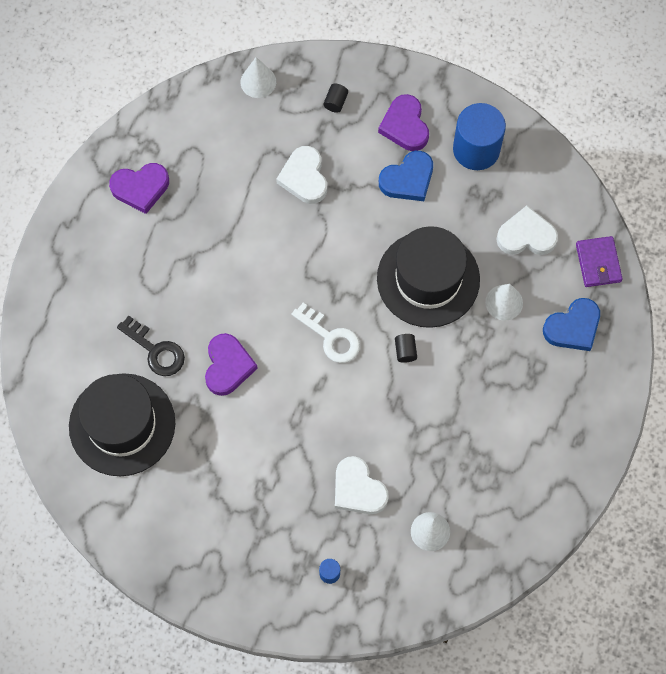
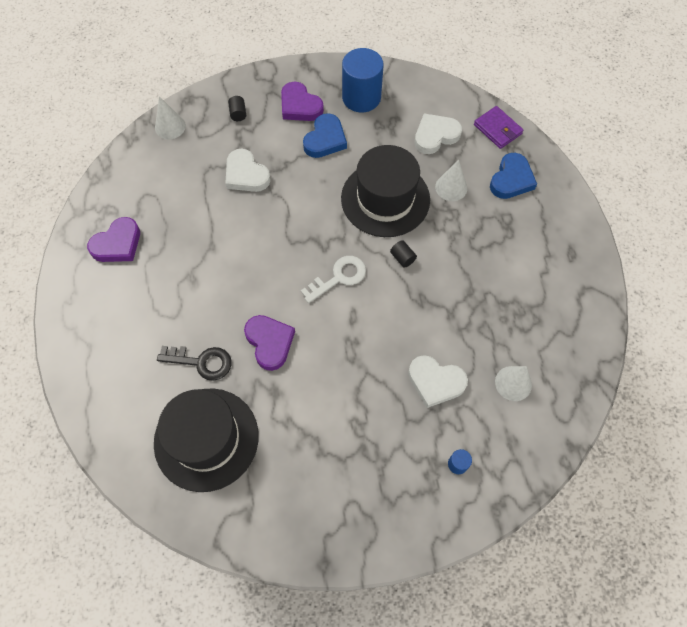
camera: 30 degrees left, 5 degrees down
white key [292,303,360,363] -> white key turned 45 degrees counterclockwise [301,256,366,303]

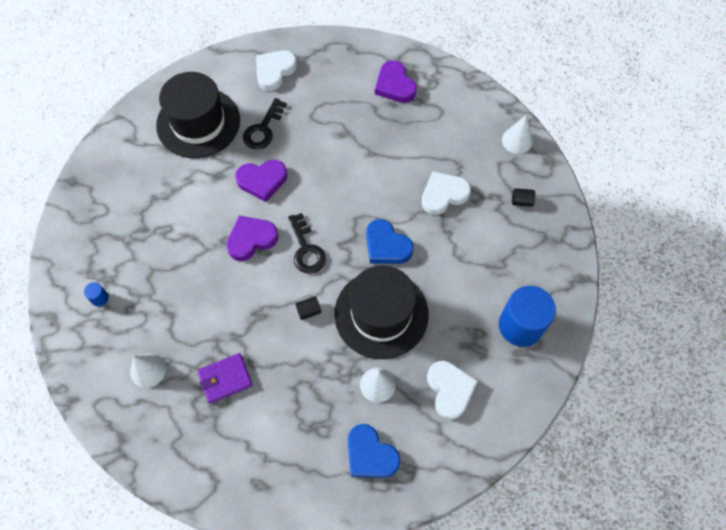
camera: 105 degrees right, 0 degrees up
purple heart [281,82,324,121] -> purple heart moved to [226,216,279,261]
white key [301,256,366,303] -> black key [288,213,326,274]
blue heart [303,113,347,158] -> blue heart moved to [366,219,414,264]
white heart [408,355,468,408] -> white heart moved to [256,50,297,91]
purple wallet [474,106,523,149] -> purple wallet moved to [197,353,252,403]

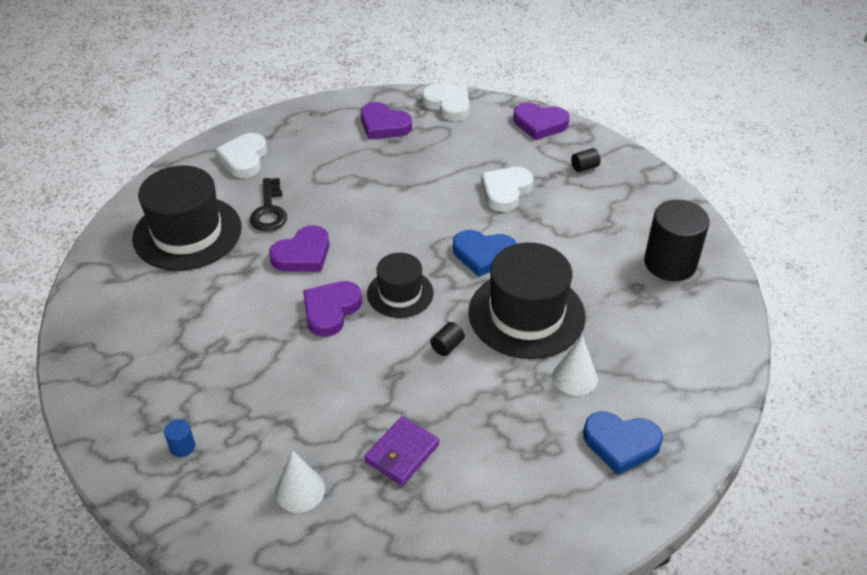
camera: 30 degrees left, 20 degrees down
black key [288,213,326,274] -> black hat [367,253,433,318]
white heart [427,361,478,420] -> white heart moved to [422,84,469,121]
blue cylinder [499,286,556,347] -> black cylinder [644,200,710,281]
white cone [502,115,533,154] -> purple heart [513,103,569,140]

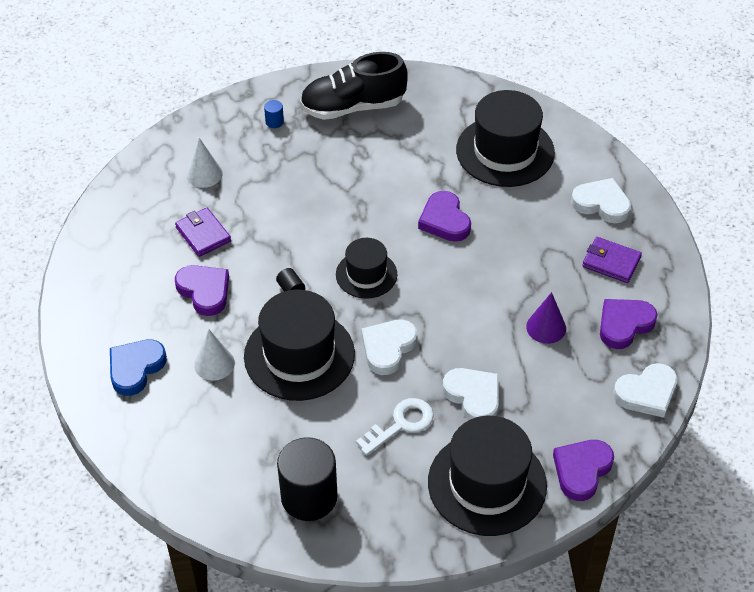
camera: 110 degrees right, 5 degrees up
black key [250,178,287,231] -> none
purple heart [303,281,362,337] -> purple heart moved to [175,265,229,316]
blue heart [453,230,517,277] -> white heart [362,319,417,375]
black cylinder [571,148,601,172] -> black hat [428,416,547,536]
none -> black shoe [300,52,408,120]
none -> white key [356,398,434,456]
none -> purple cone [526,292,566,344]
none -> purple wallet [582,237,642,283]

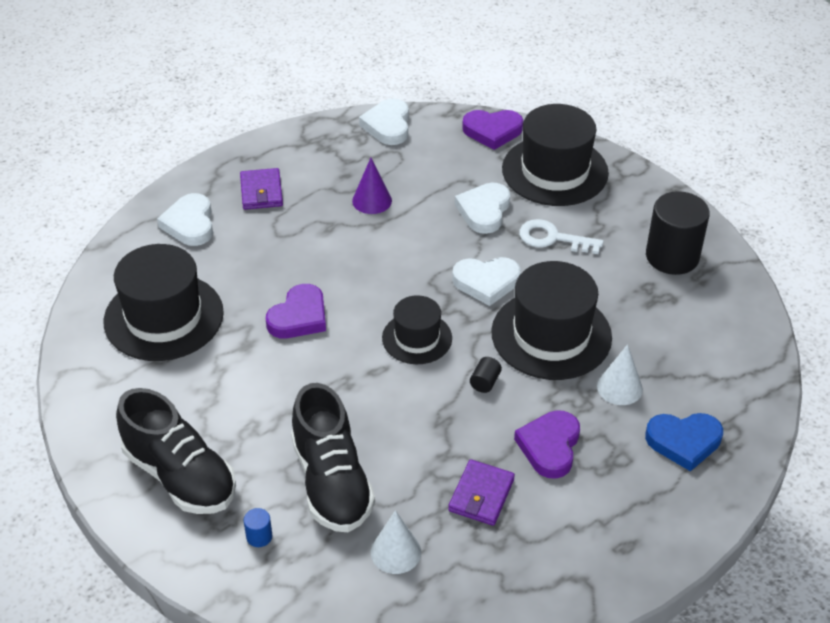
camera: 125 degrees left, 5 degrees down
purple heart [600,299,658,349] -> none
white heart [613,363,677,418] -> white heart turned 120 degrees counterclockwise [359,99,409,145]
none -> black shoe [291,383,375,532]

